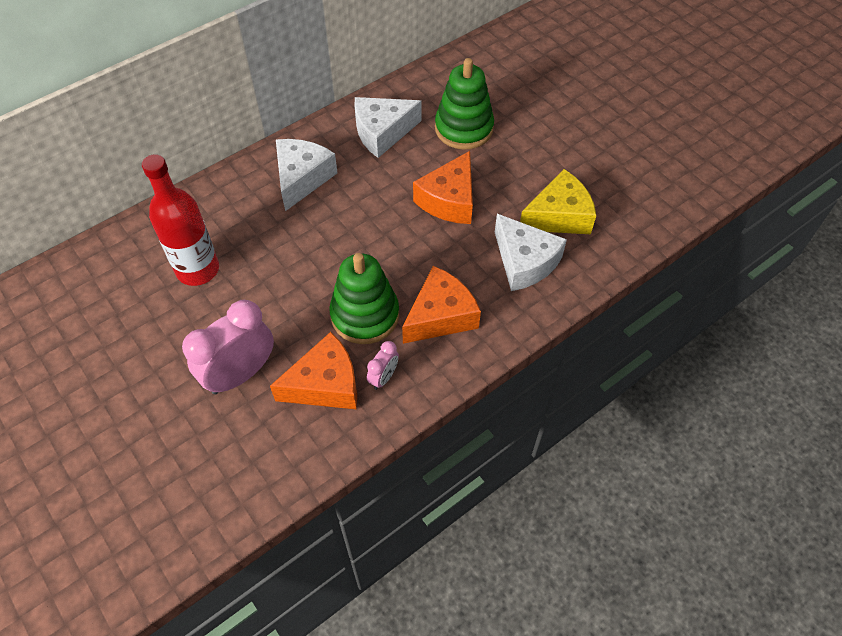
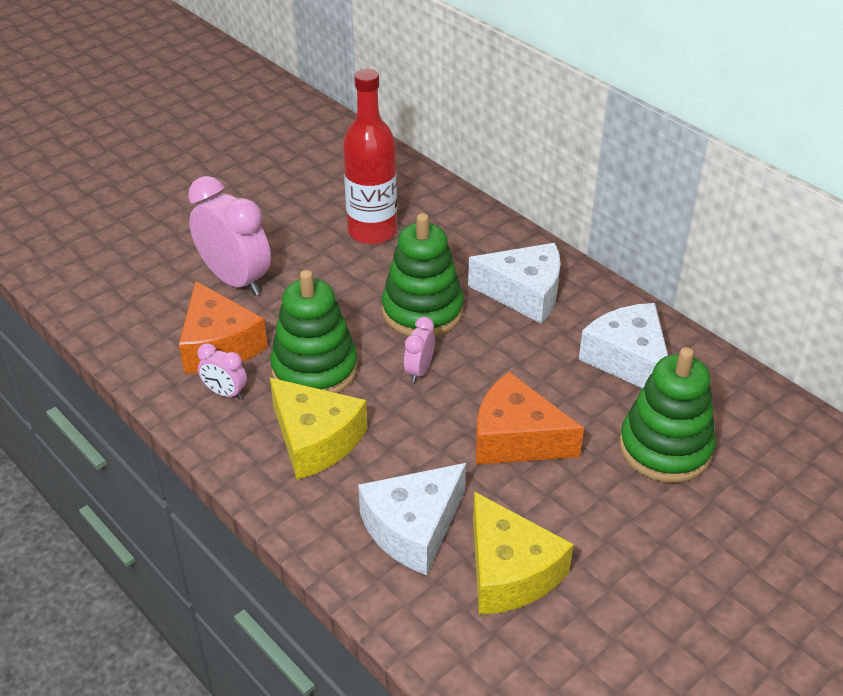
camera: 85 degrees right, 15 degrees down
orange cheese [402,266,481,344] -> yellow cheese [270,378,367,480]
none -> green stacking toy [382,213,464,337]
none -> pink clock [404,317,435,383]

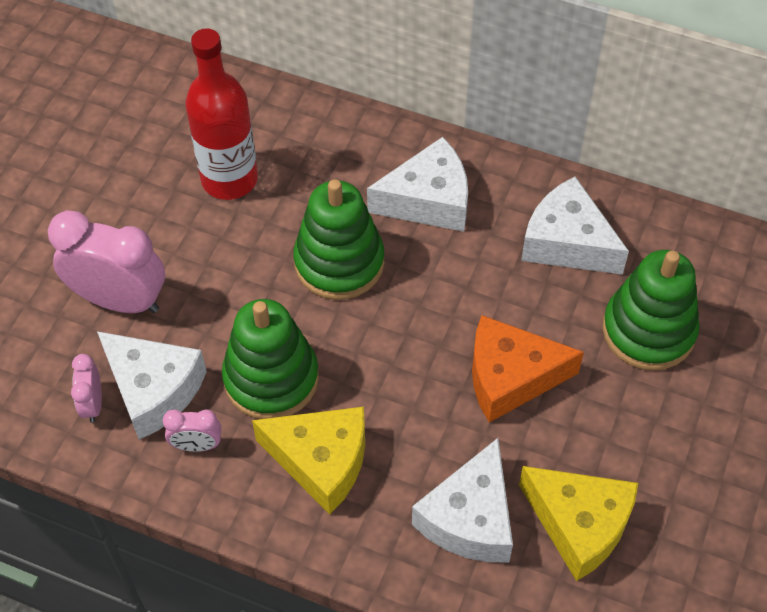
camera: 25 degrees left, 15 degrees up
orange cheese [179,281,268,374] -> white cheese [97,331,207,440]
pink clock [404,317,435,383] -> pink clock moved to [71,354,102,423]

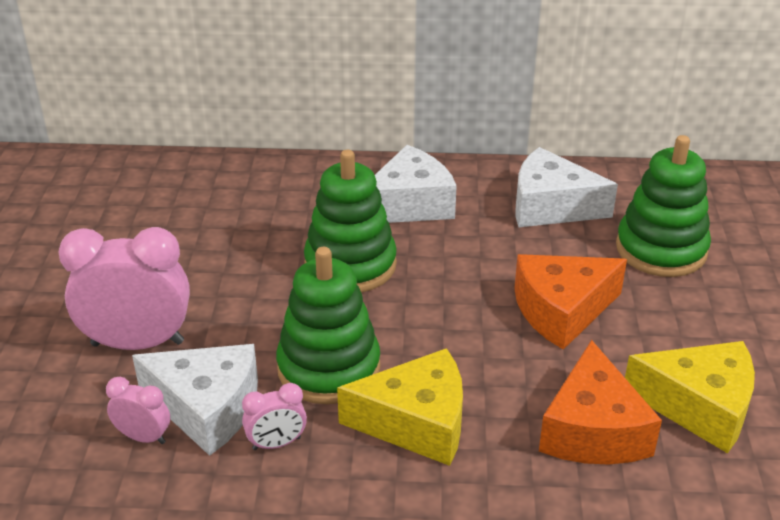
camera: 20 degrees left, 20 degrees down
pink clock [71,354,102,423] -> pink clock turned 135 degrees clockwise [106,377,170,444]
red bottle [185,28,258,200] -> none
white cheese [412,438,513,562] -> orange cheese [539,340,662,465]

